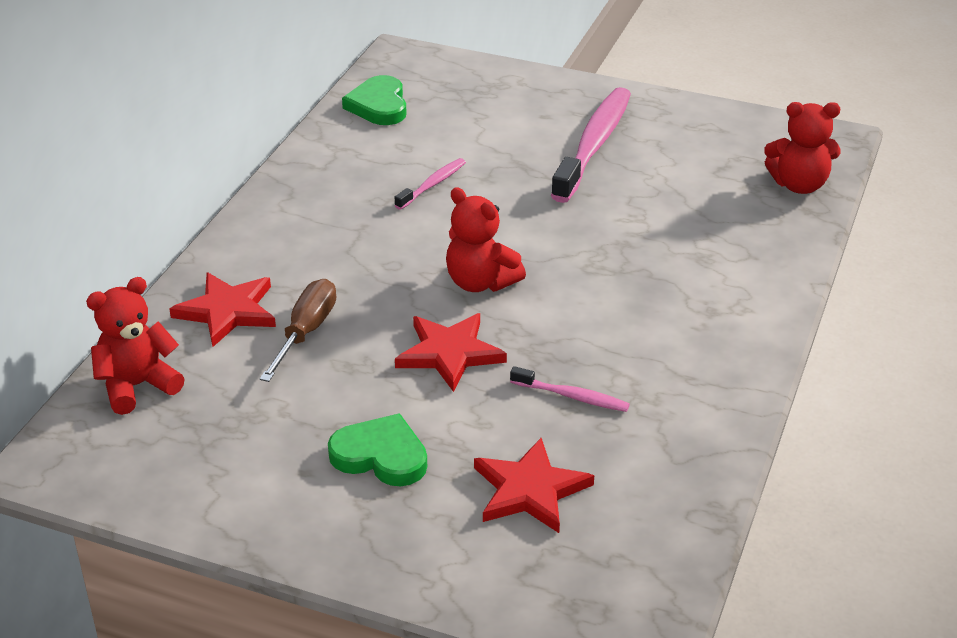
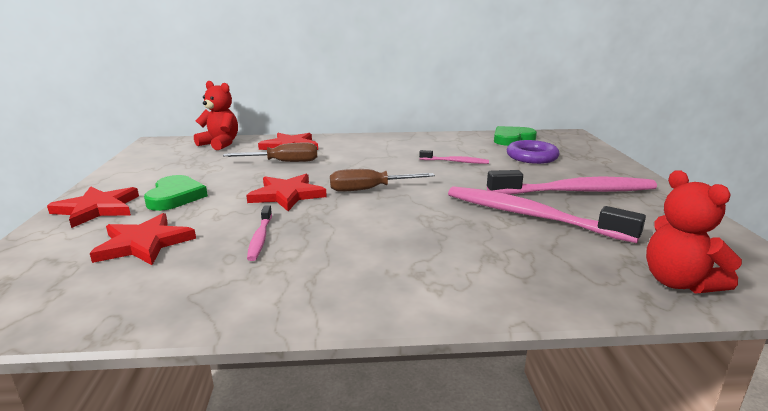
camera: 65 degrees right, 15 degrees down
red teddy bear [446,187,526,292] -> brown screwdriver [330,169,435,192]
none -> red star [47,187,139,228]
none -> pink toothbrush [448,186,646,243]
none -> purple ring [507,140,559,164]

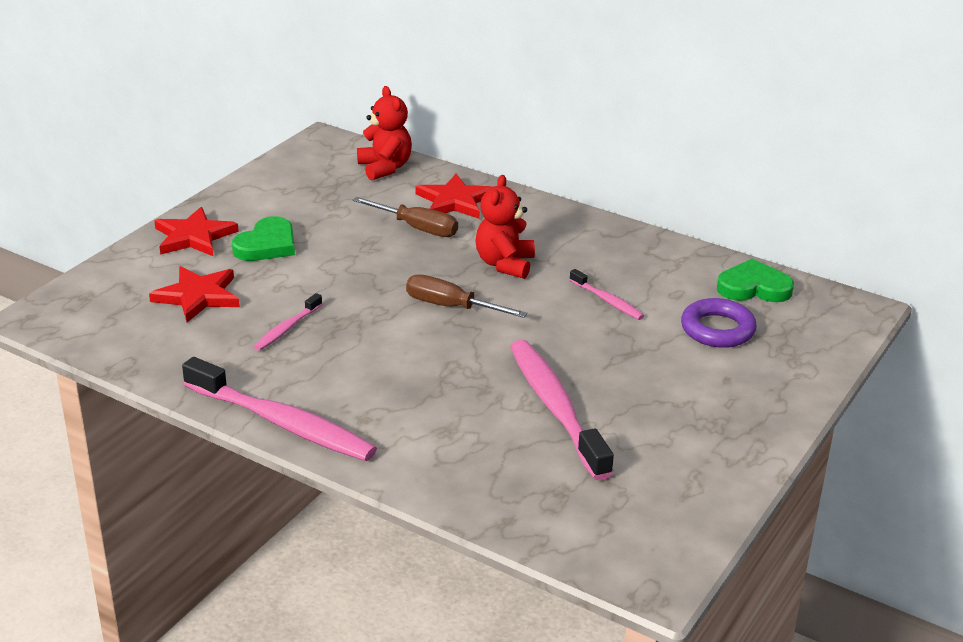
camera: 35 degrees right, 10 degrees up
red star [246,174,327,211] -> none
pink toothbrush [487,170,657,195] -> pink toothbrush moved to [182,357,377,461]
red teddy bear [646,170,742,294] -> red teddy bear moved to [476,175,535,279]

